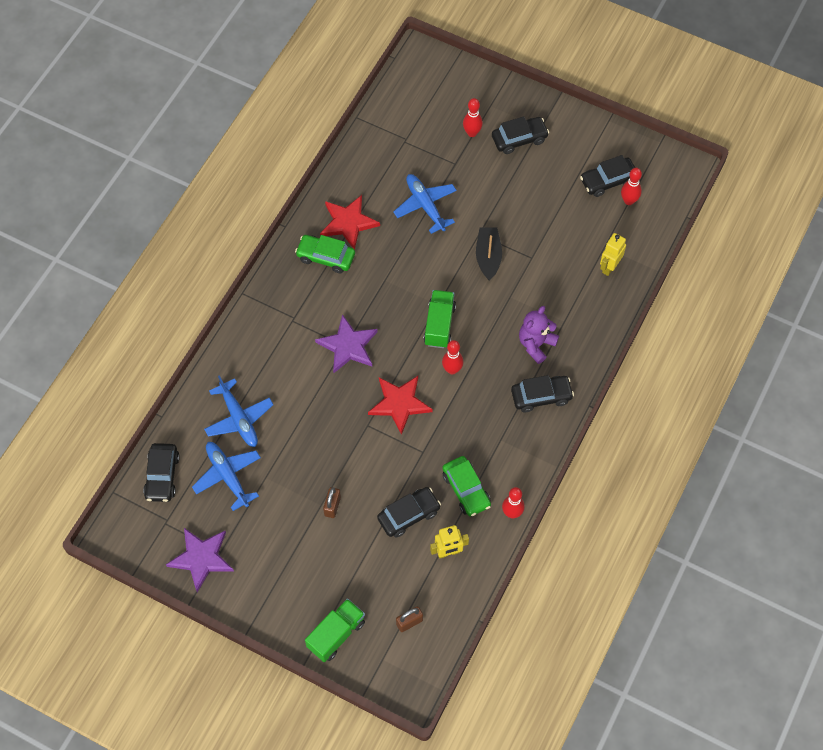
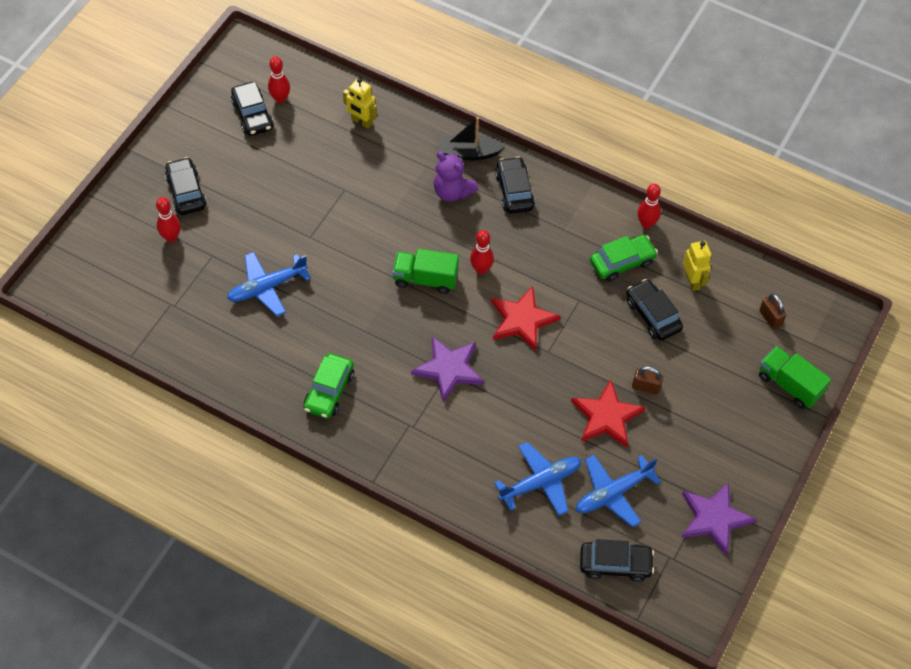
camera: 90 degrees left, 5 degrees down
red star [320,195,380,250] -> red star moved to [571,380,645,447]
black boat [476,227,502,280] -> black boat moved to [439,117,505,160]

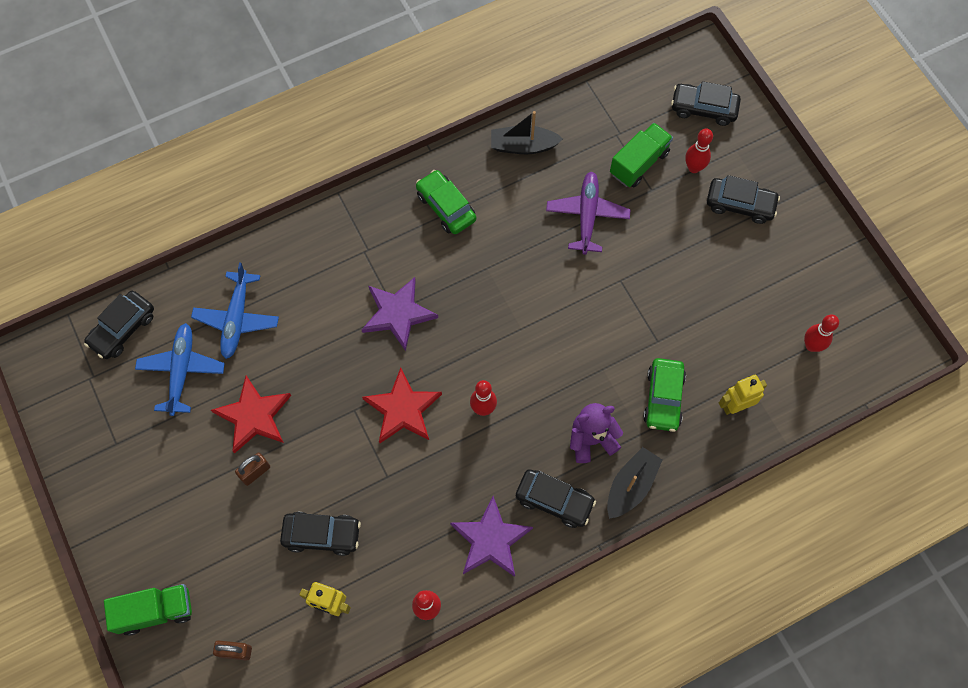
camera: 125 degrees right, 10 degrees up
blue plane [227,252,311,316] -> purple plane [546,171,631,255]
black car [231,82,274,136] -> black car moved to [671,81,741,126]
green truck [392,249,459,294] -> green truck moved to [610,123,673,188]
green car [590,235,658,282] -> green car moved to [643,358,686,432]
purple star [681,482,756,556] -> purple star moved to [450,496,533,577]
none -> black boat [491,111,563,154]

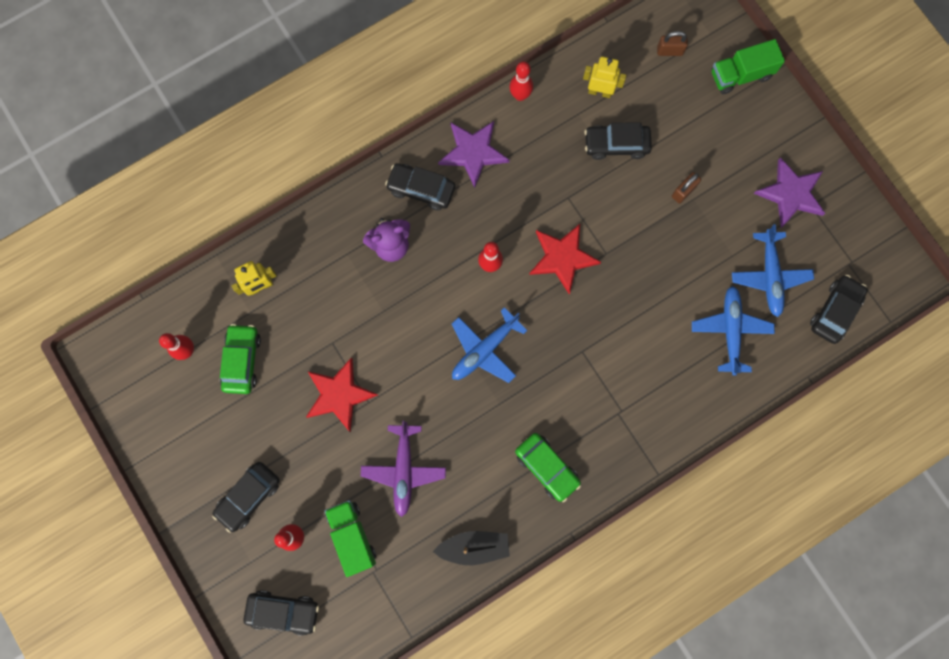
camera: 175 degrees right, 10 degrees up
red star [211,375,291,454] -> red star moved to [306,357,378,432]
purple star [362,277,438,351] -> purple star moved to [754,157,825,228]
black boat [607,447,662,519] -> none
green truck [610,123,673,188] -> green truck turned 120 degrees clockwise [325,500,376,577]
green car [643,358,686,432] -> green car moved to [220,324,261,394]
black car [707,175,780,224] -> black car turned 60 degrees counterclockwise [212,462,280,533]
none -> blue plane [452,307,527,383]

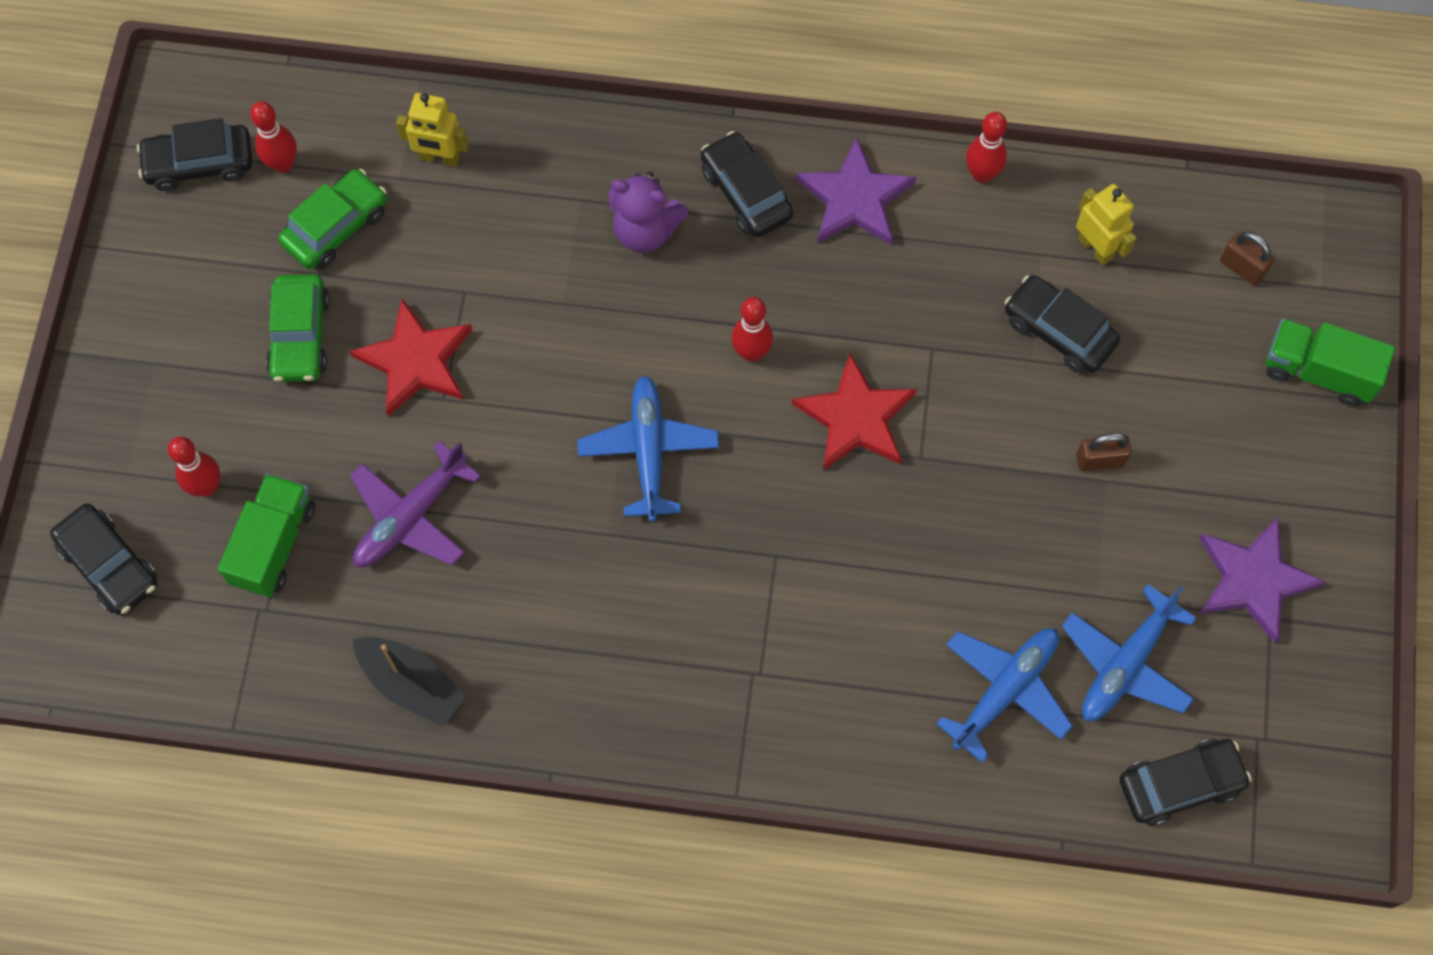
camera: 40 degrees right, 10 degrees down
black car [212,462,280,533] -> black car moved to [137,118,252,191]
blue plane [452,307,527,383] -> blue plane turned 90 degrees clockwise [578,375,719,521]
green car [515,433,581,502] -> green car moved to [266,274,330,382]

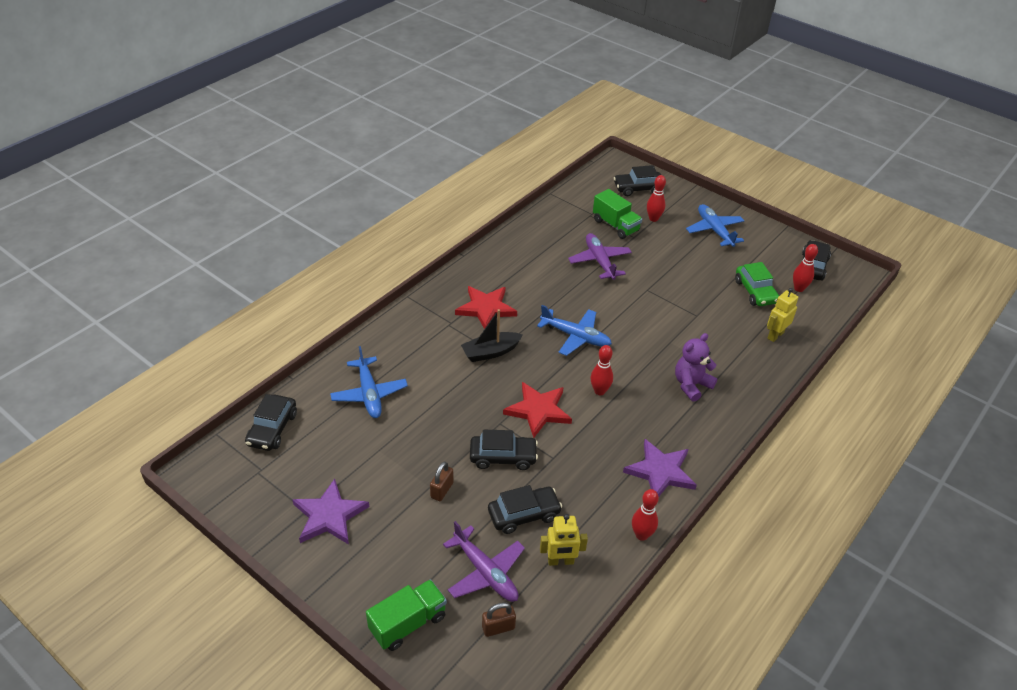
camera: 120 degrees right, 25 degrees down
green car [266,274,330,382] -> none
red star [349,299,472,416] -> red star moved to [455,286,517,329]
black boat [353,637,467,727] -> black boat moved to [461,309,523,362]
black car [701,131,793,237] -> black car moved to [470,430,538,470]
blue plane [1062,584,1196,721] -> blue plane moved to [686,204,744,247]
none -> purple plane [443,521,525,602]

